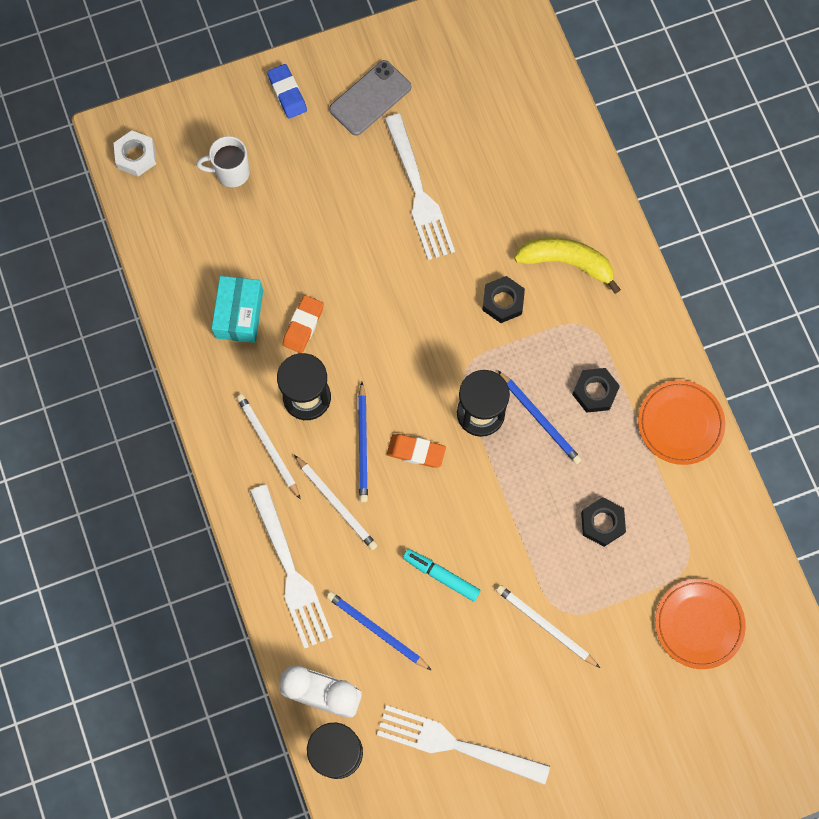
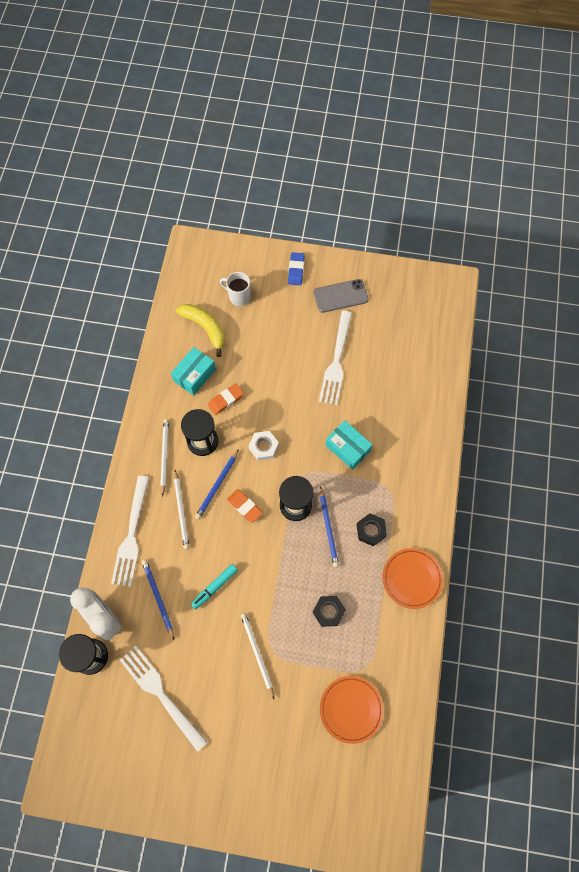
camera: 30 degrees right, 5 degrees down
white nut [114,130,156,176] -> white nut moved to [248,431,279,461]
turquoise marker [403,549,481,602] -> turquoise marker turned 105 degrees counterclockwise [191,564,238,610]
black nut [482,276,525,323] -> turquoise box [325,420,373,470]
yellow banana [514,237,621,294] -> yellow banana moved to [176,304,225,357]

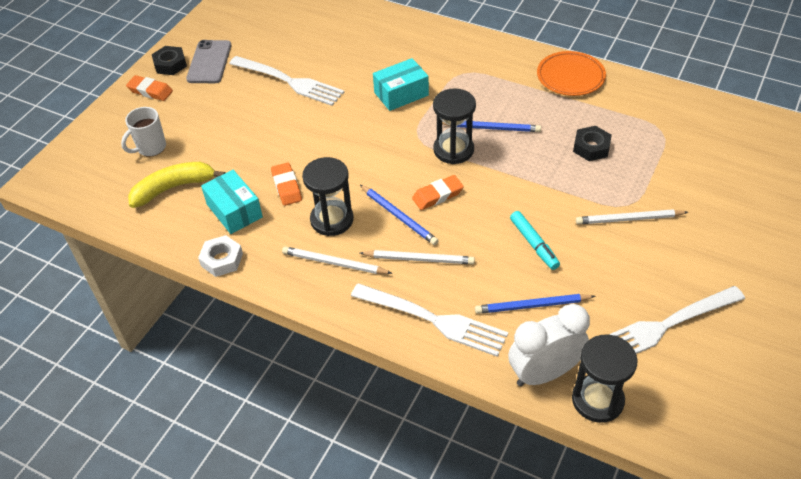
camera: 70 degrees left, 20 degrees down
white nut [248,431,279,461] -> white nut moved to [198,235,243,277]
blue eraser [288,252,305,285] -> orange eraser [126,75,173,101]
orange plate [320,676,384,744] -> none
black nut [357,513,387,546] -> black nut moved to [152,46,187,75]

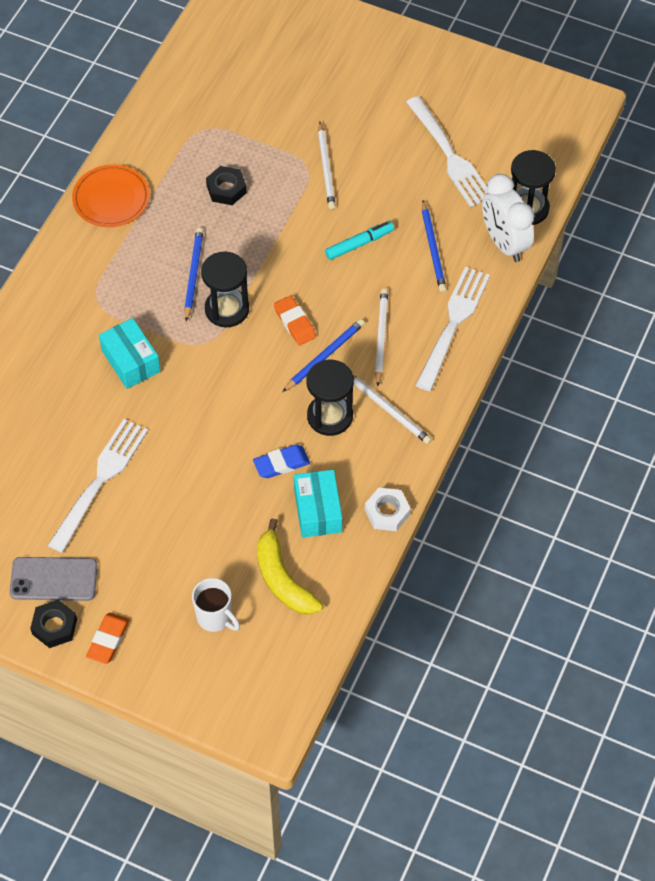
camera: 95 degrees left, 10 degrees up
turquoise box [201,170,263,234] -> turquoise box turned 60 degrees counterclockwise [294,470,342,538]
orange eraser [271,162,302,206] -> blue eraser [253,445,310,478]
white pencil [282,246,392,274] -> white pencil turned 60 degrees counterclockwise [353,375,432,444]

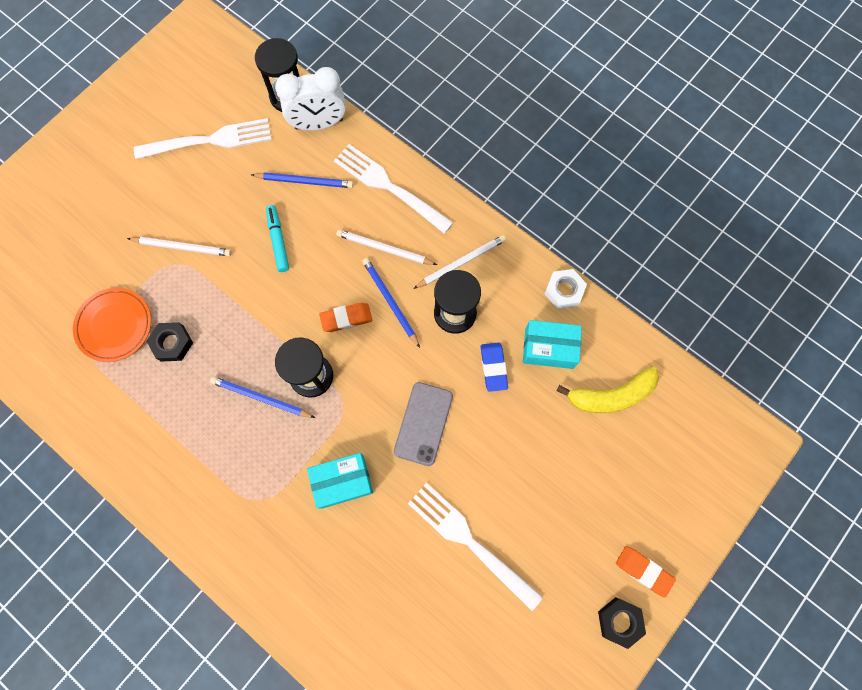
camera: 75 degrees left, 15 degrees up
grey phone [9,557,98,601] -> grey phone moved to [394,382,453,466]
orange plate [72,164,150,227] -> orange plate moved to [73,288,151,362]
white mug [192,578,240,632] -> none

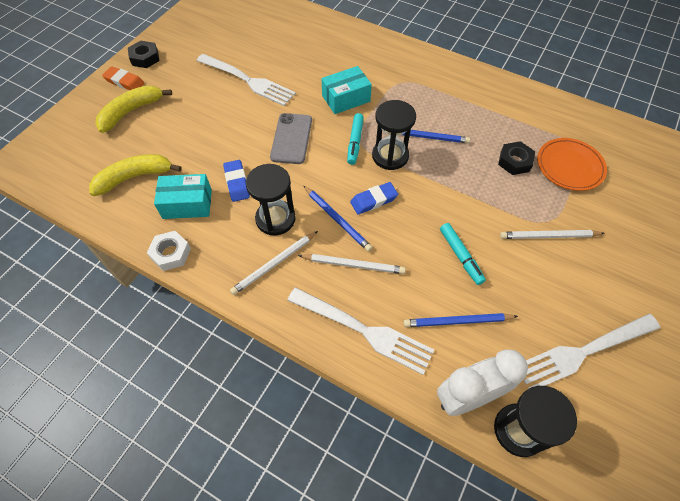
camera: 170 degrees right, 15 degrees down
orange eraser [319,303,372,332] -> blue eraser [350,182,398,215]
none -> yellow banana [95,85,172,133]
none -> turquoise marker [347,113,364,165]

